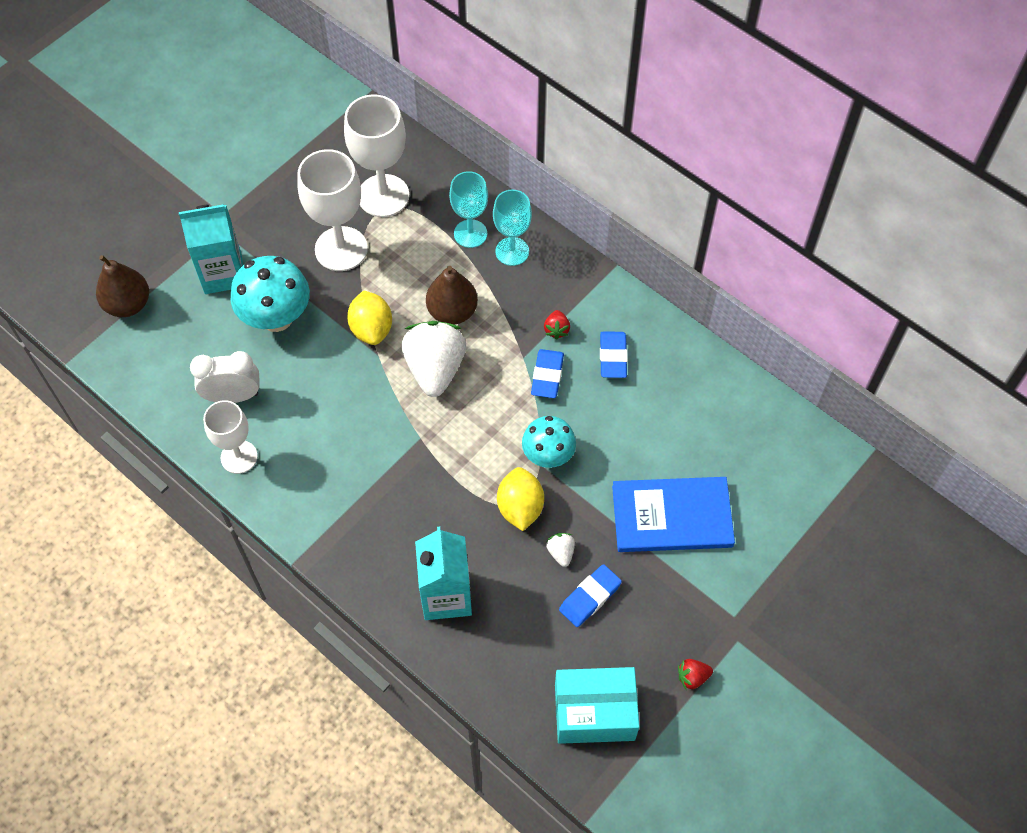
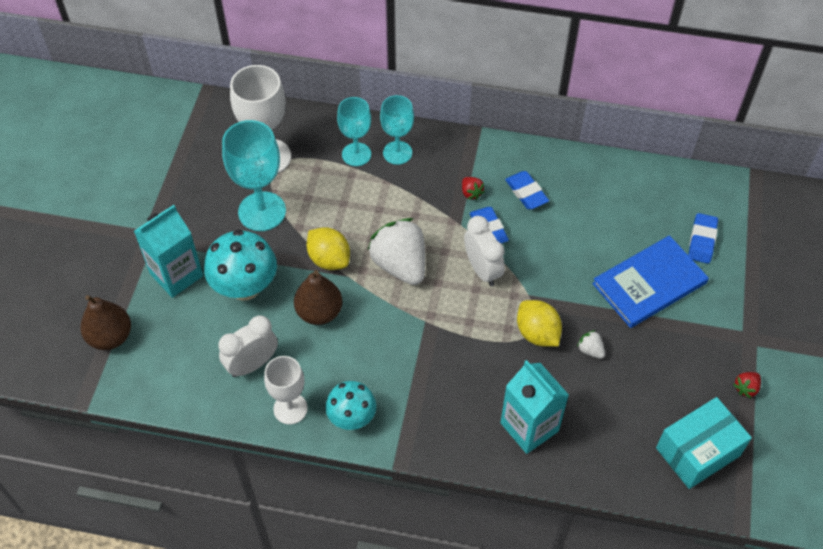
camera: 30 degrees left, 5 degrees down
white goblet [297,149,368,271] -> turquoise goblet [222,120,286,231]
brown pear [426,266,478,325] -> brown pear moved to [294,270,342,325]
turquoise mushroom [522,416,576,468] -> turquoise mushroom moved to [325,381,376,430]
blue eraser [559,564,622,627] -> blue eraser moved to [688,213,718,264]
none -> white clock [464,216,505,286]

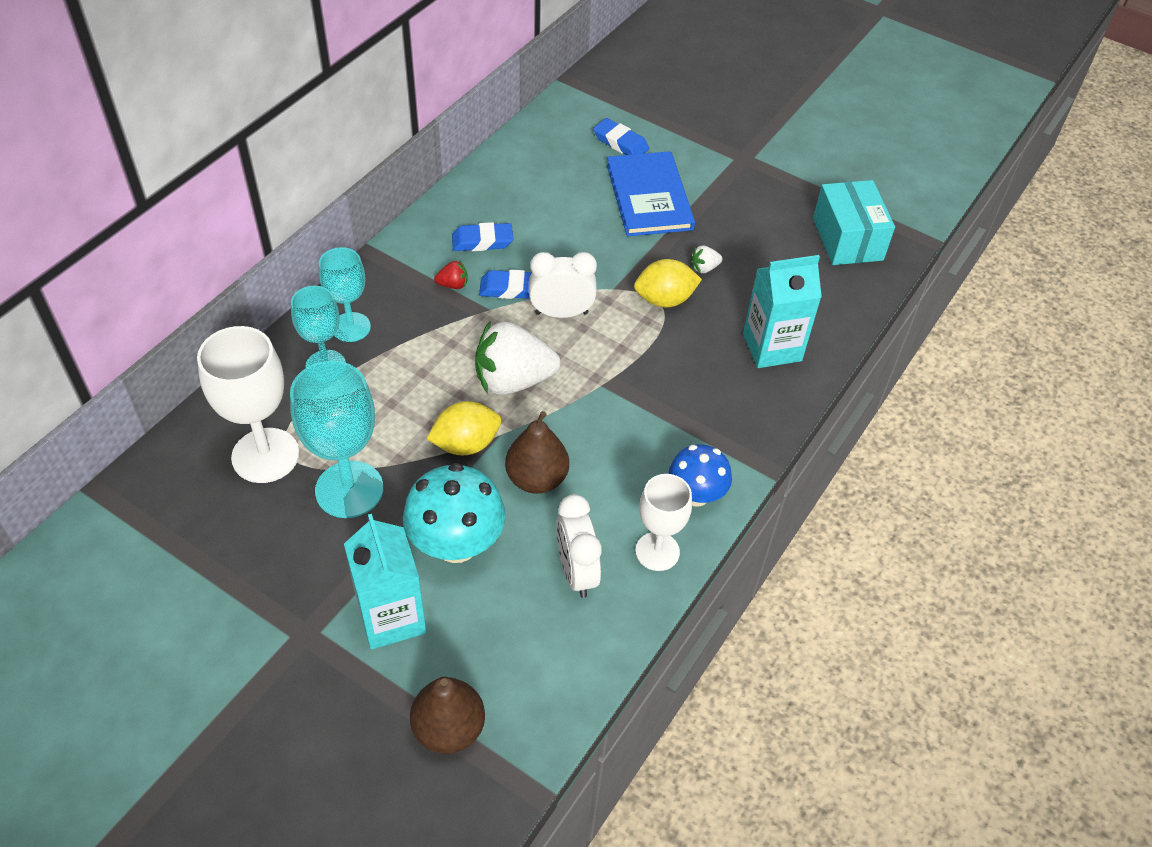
camera: 70 degrees left, 5 degrees down
turquoise mushroom [325,381,376,430] -> blue mushroom [668,444,732,507]
red strawberry [733,372,761,398] -> none

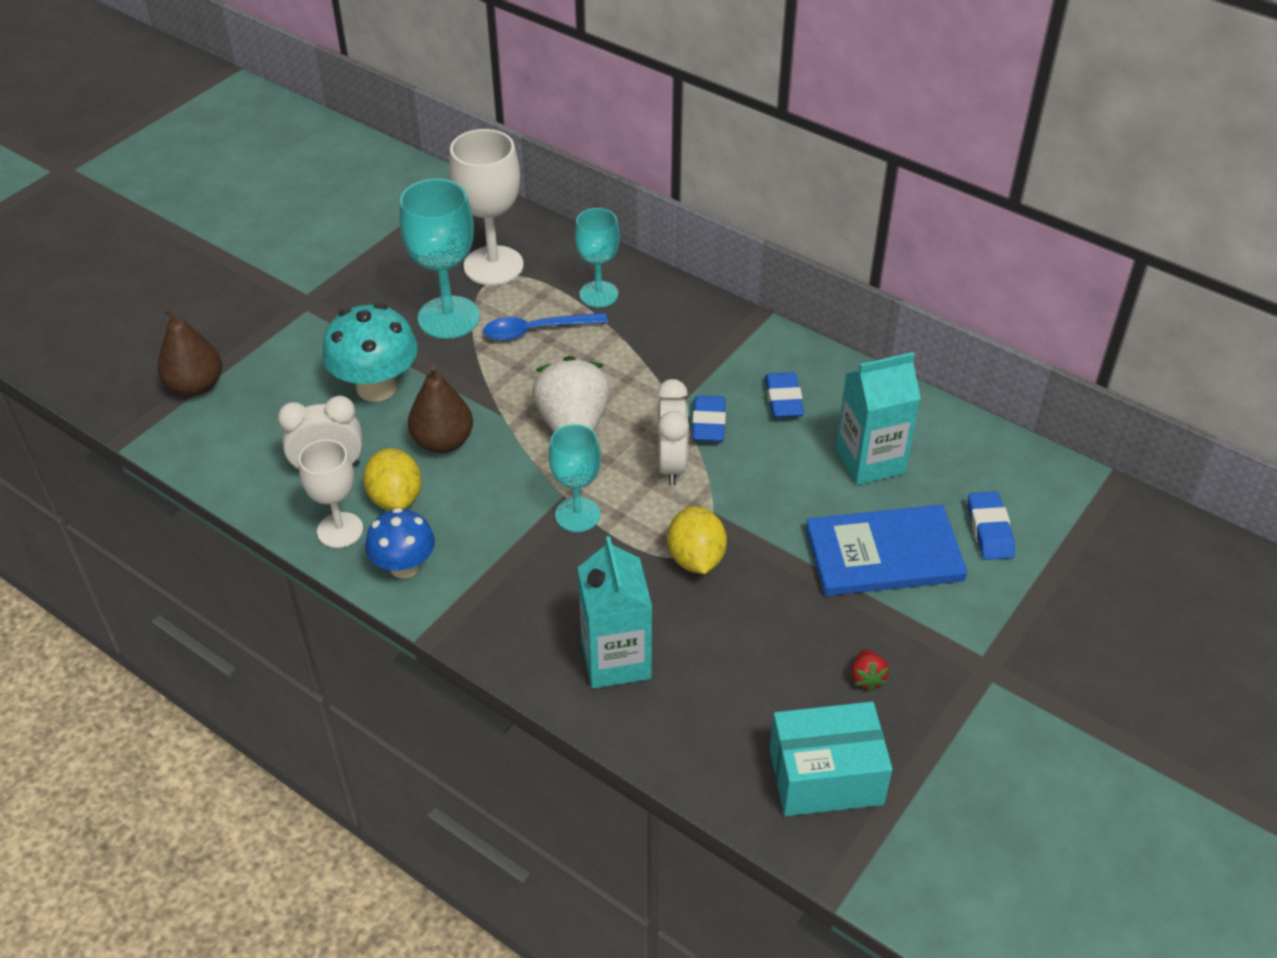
camera: 95 degrees right, 5 degrees down
turquoise goblet [319,247,371,342] -> turquoise goblet moved to [548,424,601,532]
turquoise carton [344,514,427,650] -> turquoise carton moved to [836,352,921,485]
yellow lemon [427,401,501,455] -> yellow lemon moved to [363,448,422,511]
red strawberry [434,261,468,289] -> red strawberry moved to [851,649,889,691]
blue eraser [593,118,649,155] -> blue eraser turned 45 degrees counterclockwise [968,491,1015,560]
white strawberry [690,245,723,273] -> none
none -> blue spoon [483,313,608,341]

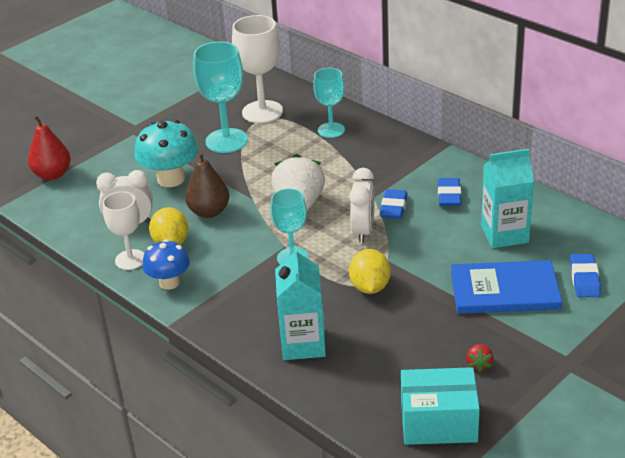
camera: 10 degrees right, 10 degrees down
brown pear [157,307,222,397] -> red pear [28,115,71,180]
blue spoon [483,313,608,341] -> none

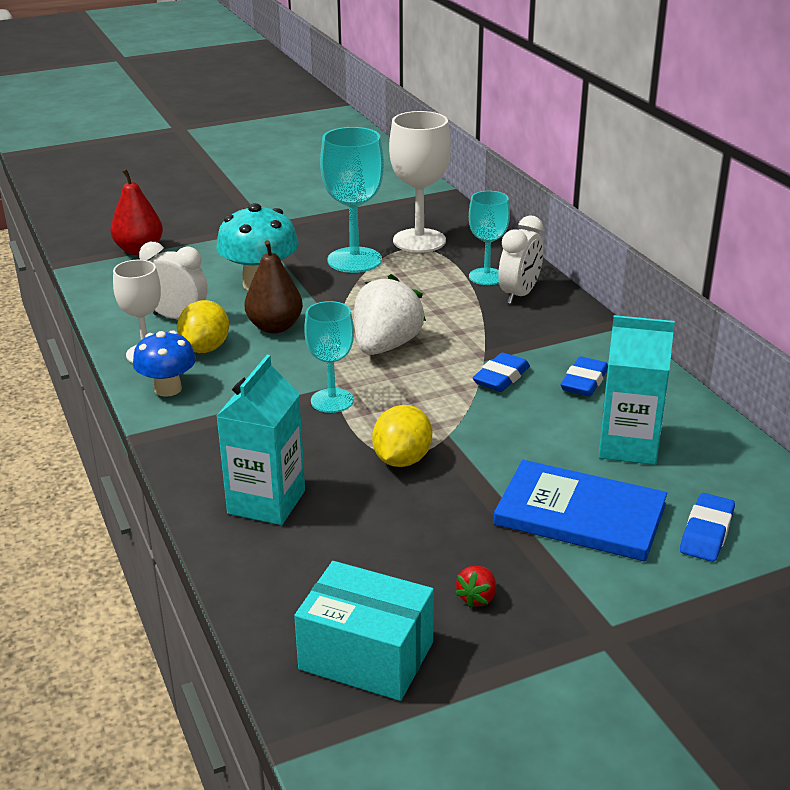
camera: 20 degrees right, 5 degrees down
white clock [349,168,375,243] -> white clock moved to [498,215,543,304]

